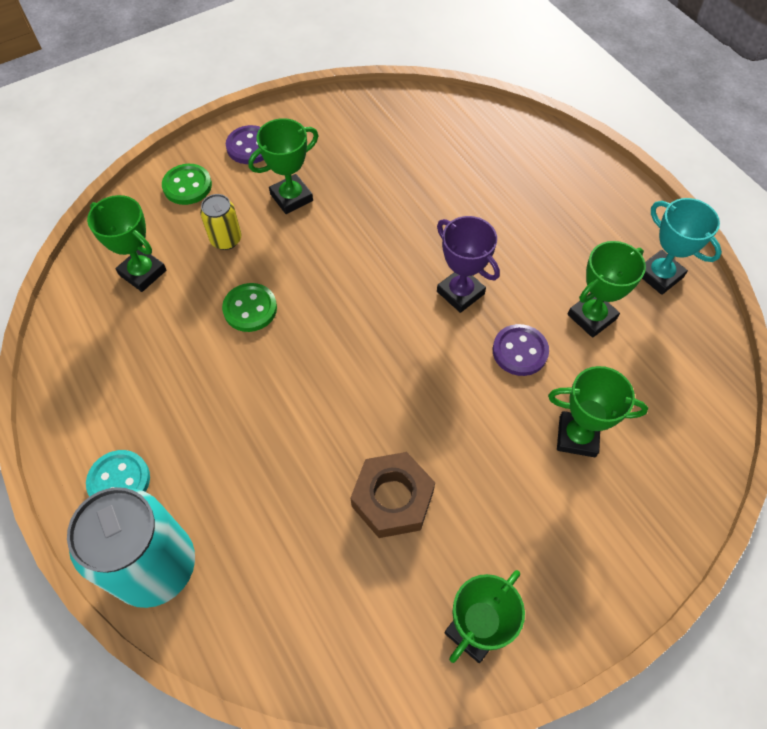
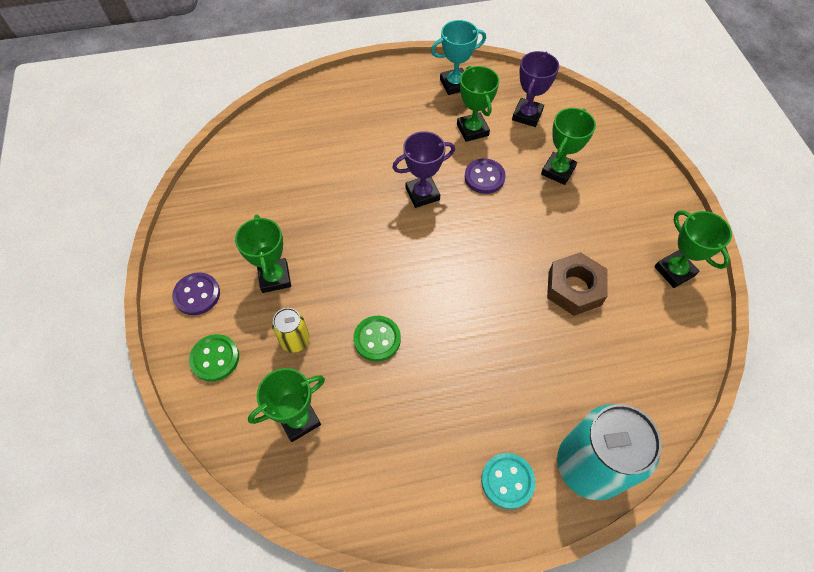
camera: 70 degrees left, 0 degrees up
none -> purple trophy [512,51,559,127]

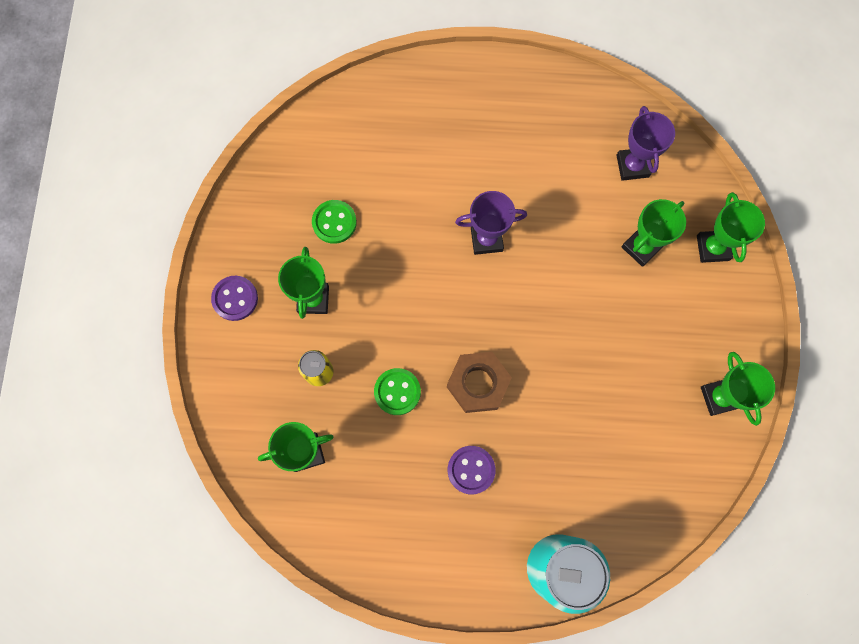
camera: 15 degrees right, 15 degrees up
green button [189,334,239,382] -> green button moved to [312,200,357,244]
turquoise trophy [431,20,486,95] -> none
green trophy [457,66,499,142] -> green trophy moved to [697,192,765,263]
purple button [465,159,506,194] -> purple button moved to [448,446,496,494]
turquoise button [481,453,536,509] -> none
purple trophy [512,51,559,127] -> purple trophy turned 45 degrees counterclockwise [616,106,675,181]
brown nut [547,252,608,316] -> brown nut moved to [447,352,512,413]

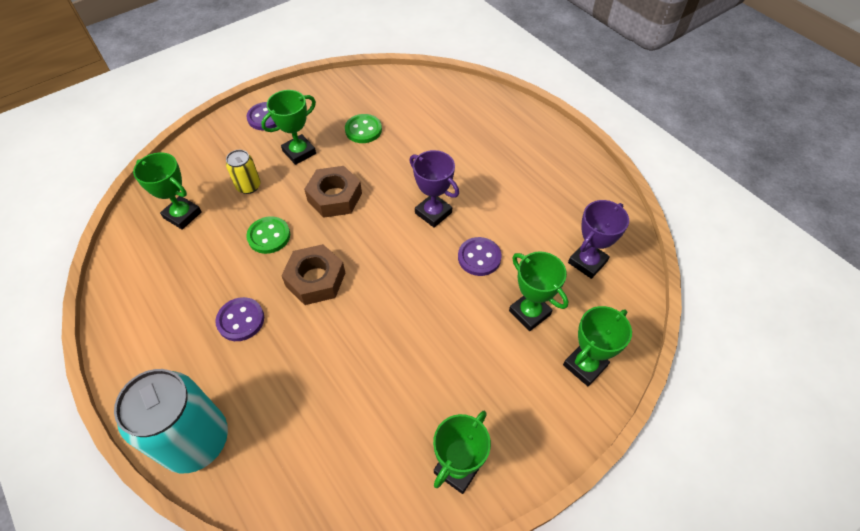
camera: 50 degrees right, 20 degrees down
green trophy [622,199,686,267] -> green trophy turned 45 degrees clockwise [509,251,569,331]
none -> brown nut [304,166,362,218]
none -> purple button [458,237,502,276]

